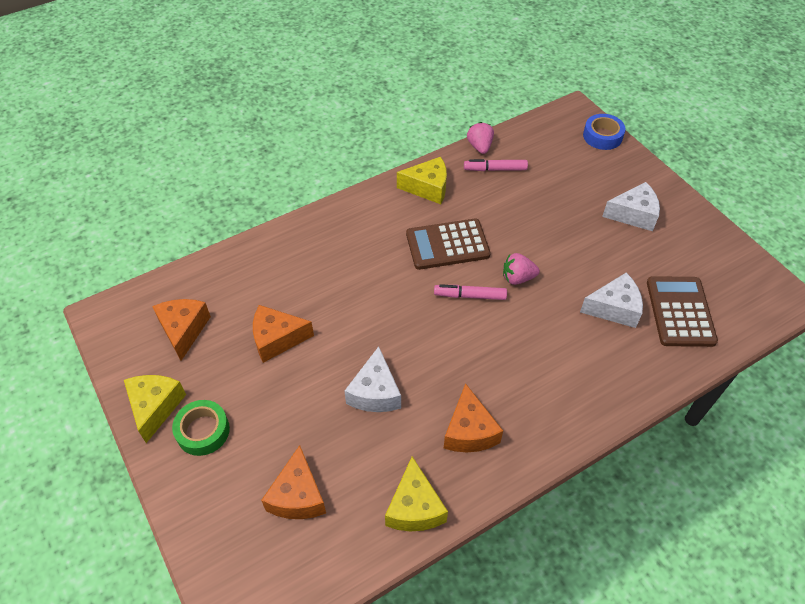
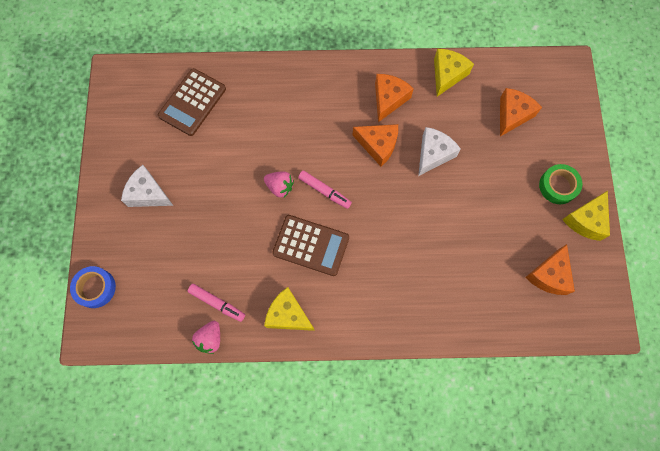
camera: 150 degrees left, 20 degrees up
orange cheese [253,305,314,363] -> orange cheese moved to [353,124,398,167]
white cheese [580,273,643,328] -> none

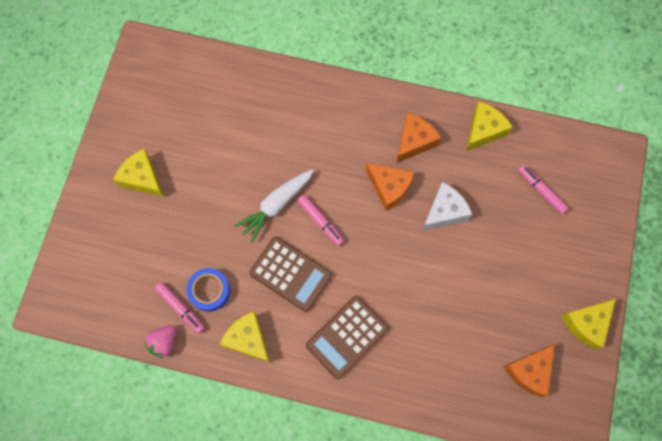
camera: 15 degrees right, 0 degrees up
blue tape [70,266,116,308] -> blue tape moved to [186,268,231,312]
white cheese [121,165,173,207] -> yellow cheese [113,149,164,197]
brown calculator [158,68,226,136] -> brown calculator moved to [306,296,389,379]
pink strawberry [264,171,294,197] -> white carrot [234,169,314,243]
orange cheese [500,88,542,137] -> pink marker [518,165,569,215]
green tape [539,164,582,204] -> none

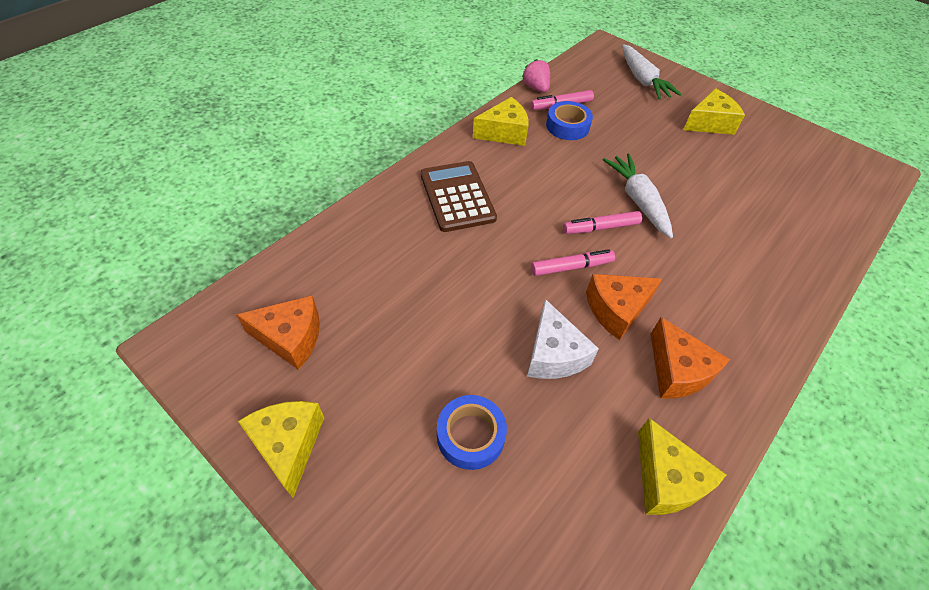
camera: 115 degrees right, 20 degrees down
brown calculator [249,237,332,312] -> none
orange cheese [503,344,555,397] -> orange cheese turned 120 degrees clockwise [236,295,320,370]
pink marker [518,165,569,215] -> pink marker moved to [531,249,615,276]
none -> blue tape [437,395,507,470]
none -> white carrot [622,44,682,100]

